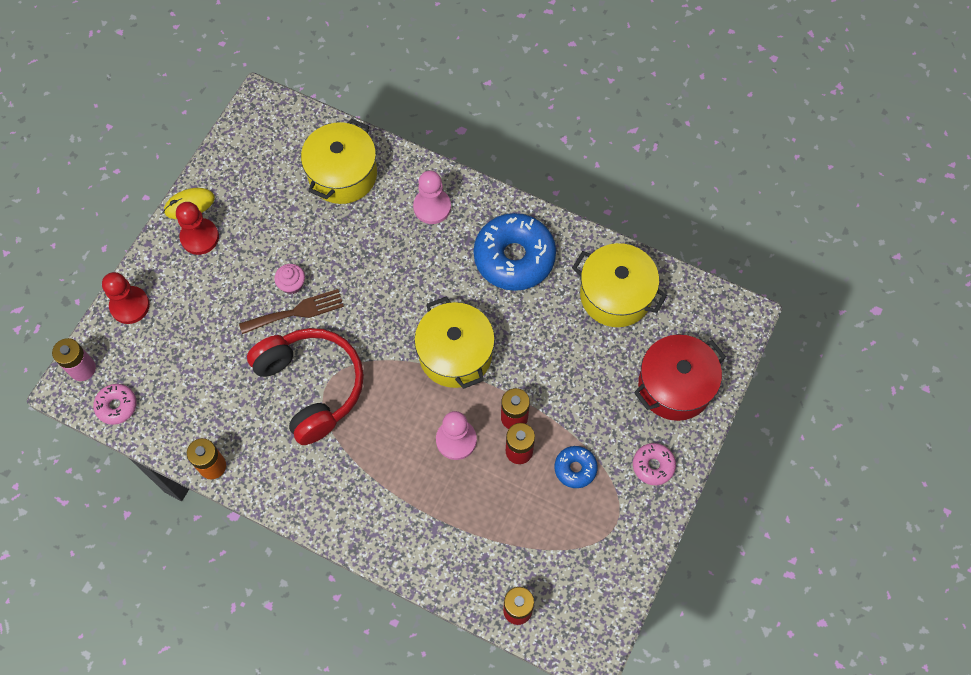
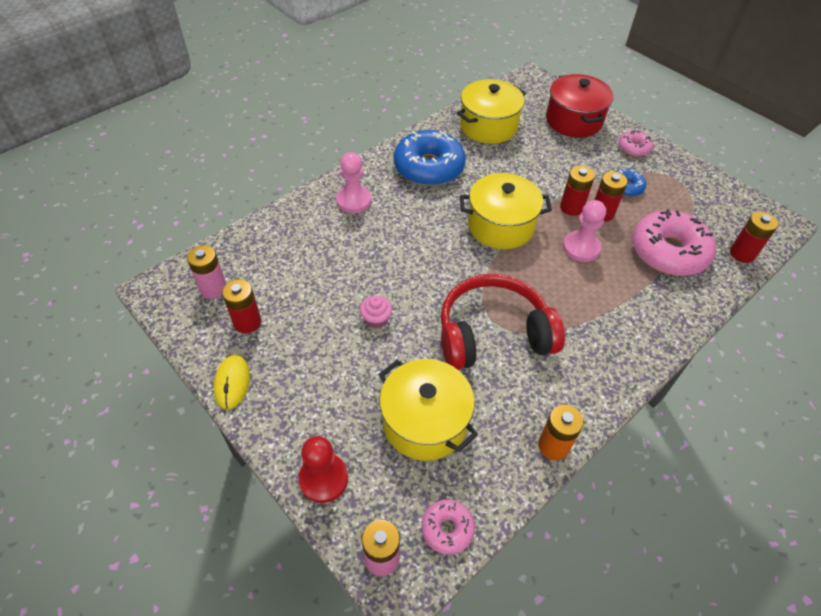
camera: 70 degrees left, 15 degrees down
red pawn [176,202,219,255] -> none
brown fork [239,289,344,334] -> none
yellow pot [301,119,377,204] -> yellow pot moved to [379,359,478,461]
none -> pink battery [187,245,226,299]
none -> red battery [222,279,261,334]
none -> pink donut [632,209,716,276]

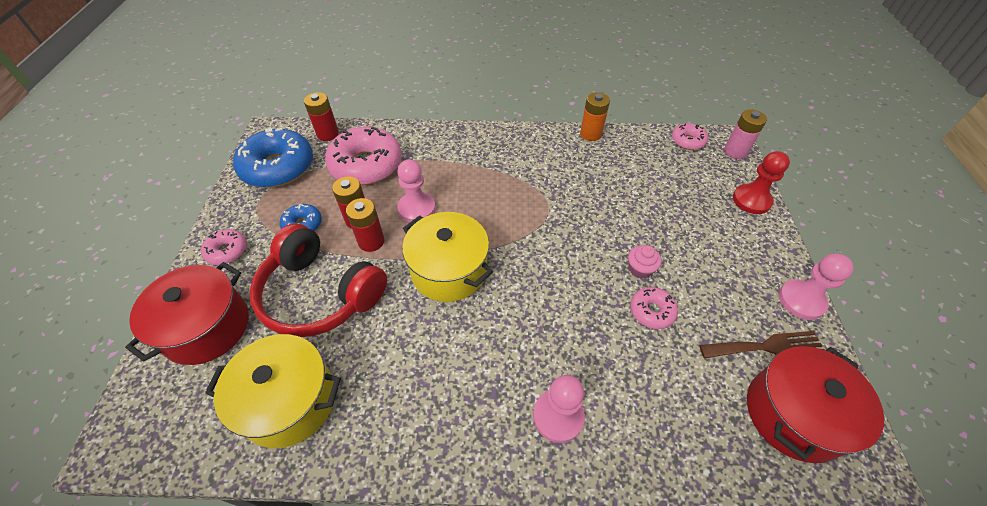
camera: 135 degrees left, 0 degrees up
pink battery [187,245,226,299] -> red pot [747,346,884,463]
yellow mouse [213,355,250,409] -> pink pawn [779,254,854,320]
red battery [222,279,261,334] -> brown fork [699,331,825,358]
yellow pot [379,359,478,461] -> none
blue donut [394,130,466,186] -> blue donut moved to [233,128,313,188]
red headphones [441,274,565,370] -> red headphones moved to [250,223,387,337]
none -> pink donut [630,287,678,329]

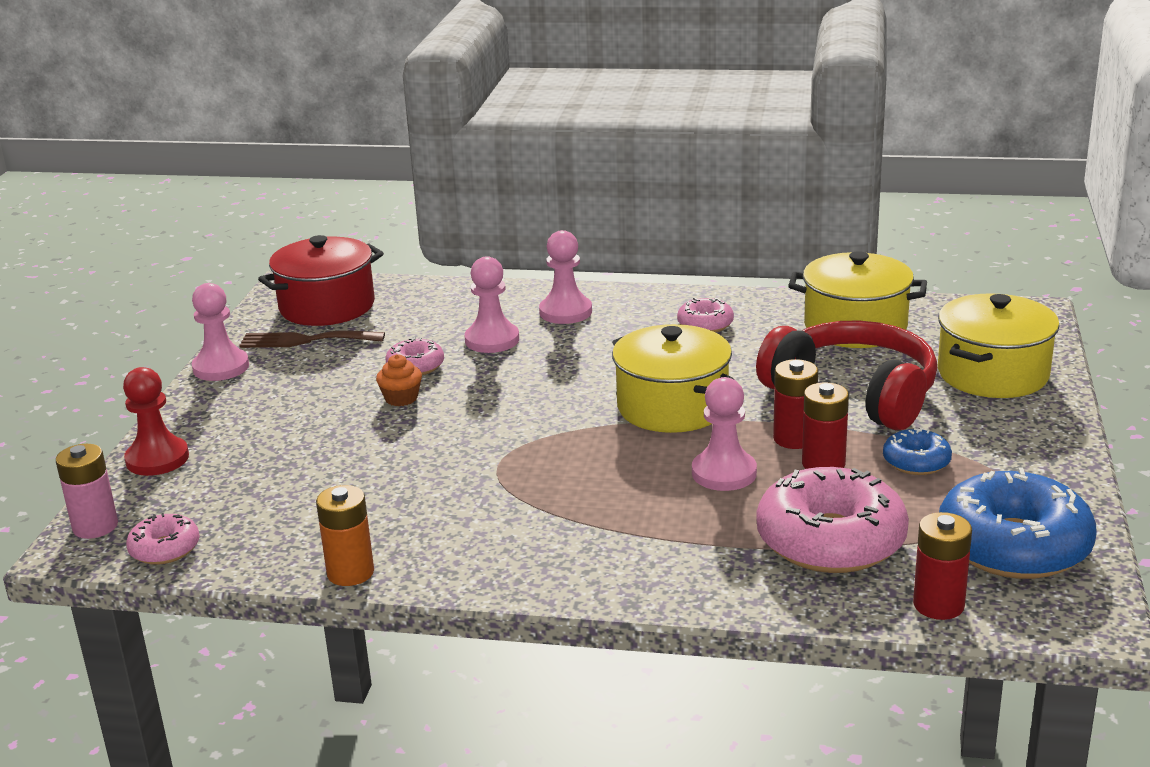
camera: 170 degrees left, 25 degrees down
red pot [125,262,249,365] -> yellow pot [938,293,1060,398]
pink donut [201,229,247,265] -> pink donut moved to [677,298,734,332]
pink cupcake [628,245,662,279] -> orange cupcake [376,354,422,406]
none -> pink pawn [464,256,519,353]

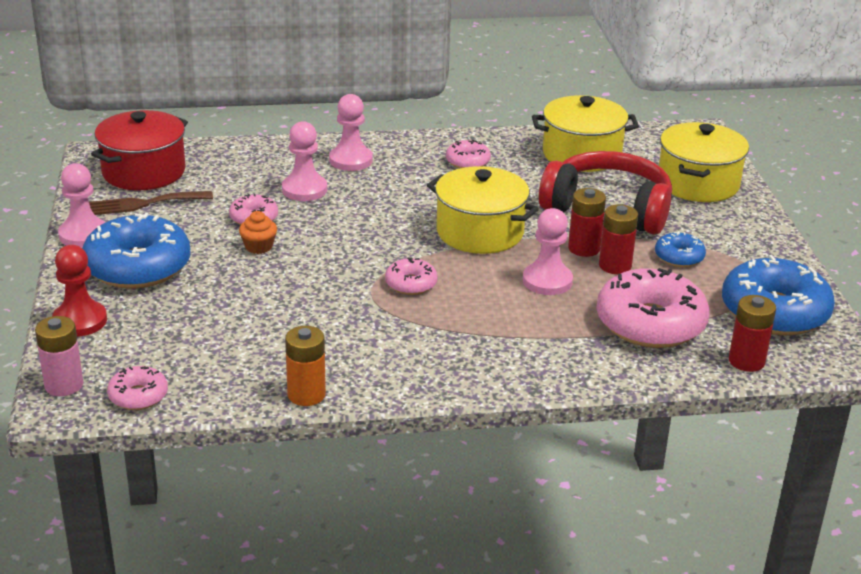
camera: 20 degrees left, 5 degrees up
none -> blue donut [82,213,191,289]
none -> pink donut [385,257,438,295]

